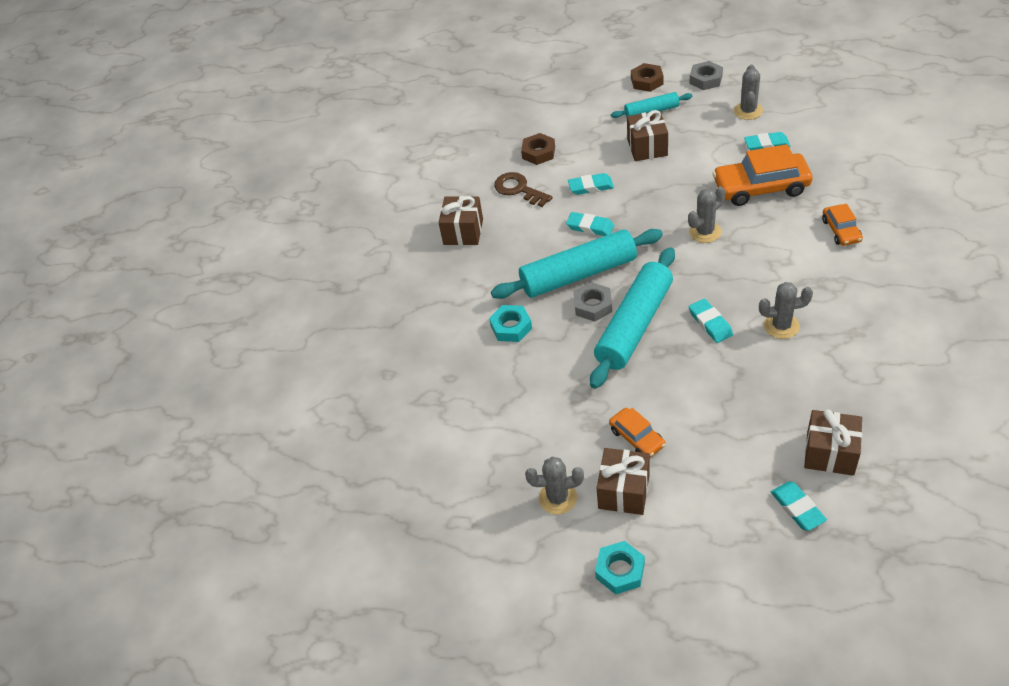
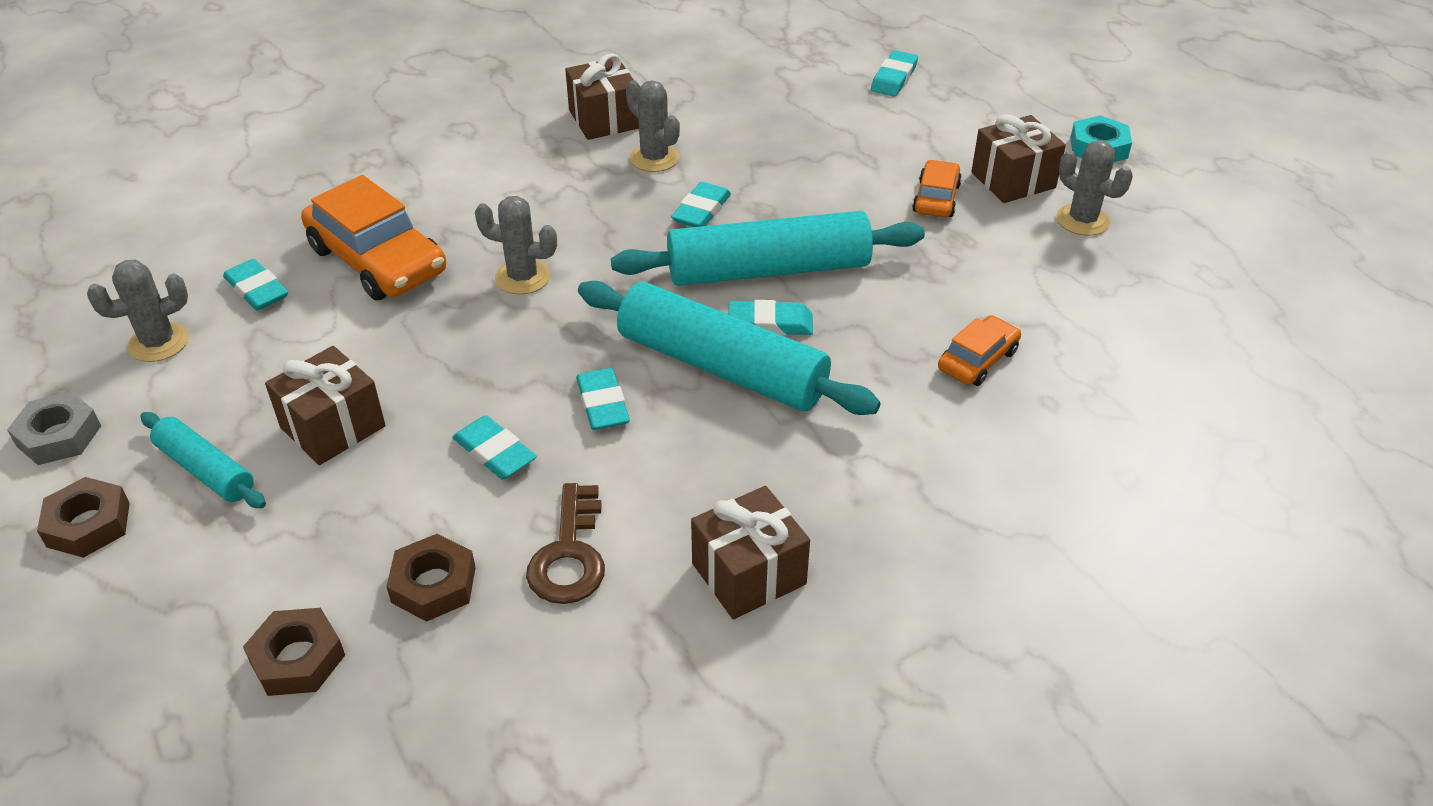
camera: 135 degrees left, 5 degrees down
turquoise nut [489,305,532,342] -> none
grey nut [574,282,612,322] -> turquoise eraser [728,300,813,335]
brown gift [804,409,862,476] -> brown gift moved to [565,53,639,140]
orange car [822,204,863,246] -> orange car moved to [938,315,1021,386]
none -> brown nut [243,608,345,696]

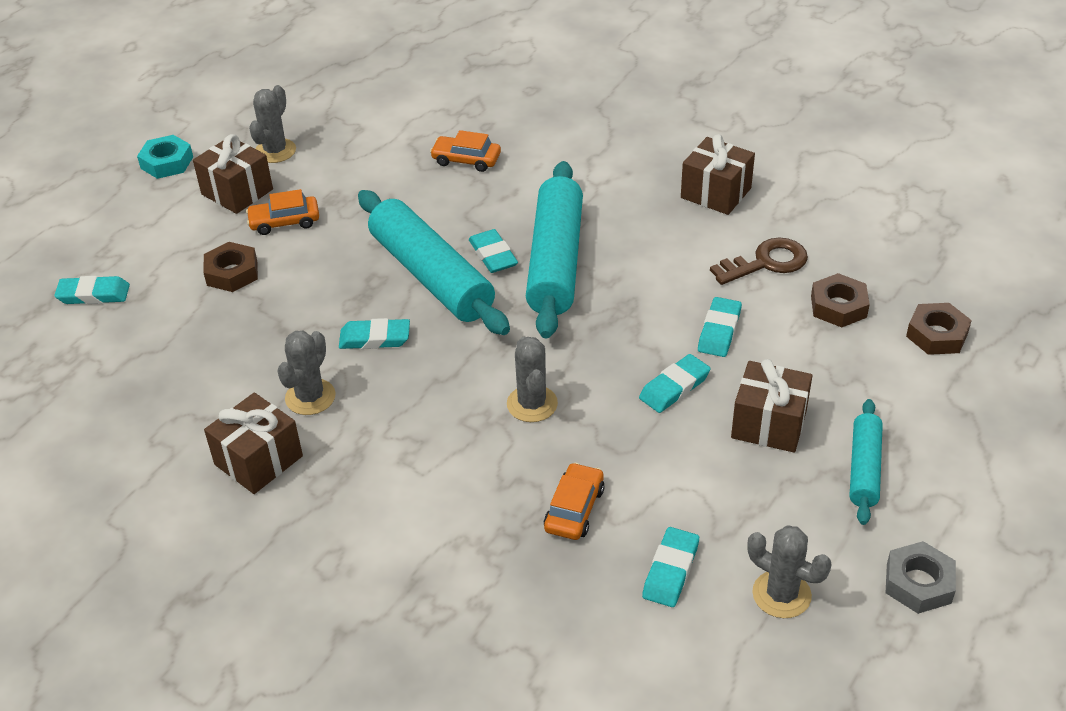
camera: 115 degrees left, 0 degrees up
brown nut [37,477,130,558] -> brown nut moved to [203,242,258,292]
orange car [301,175,446,301] -> orange car [544,462,604,540], size x0.53
turquoise eraser [576,368,630,430] -> turquoise eraser moved to [639,354,711,413]

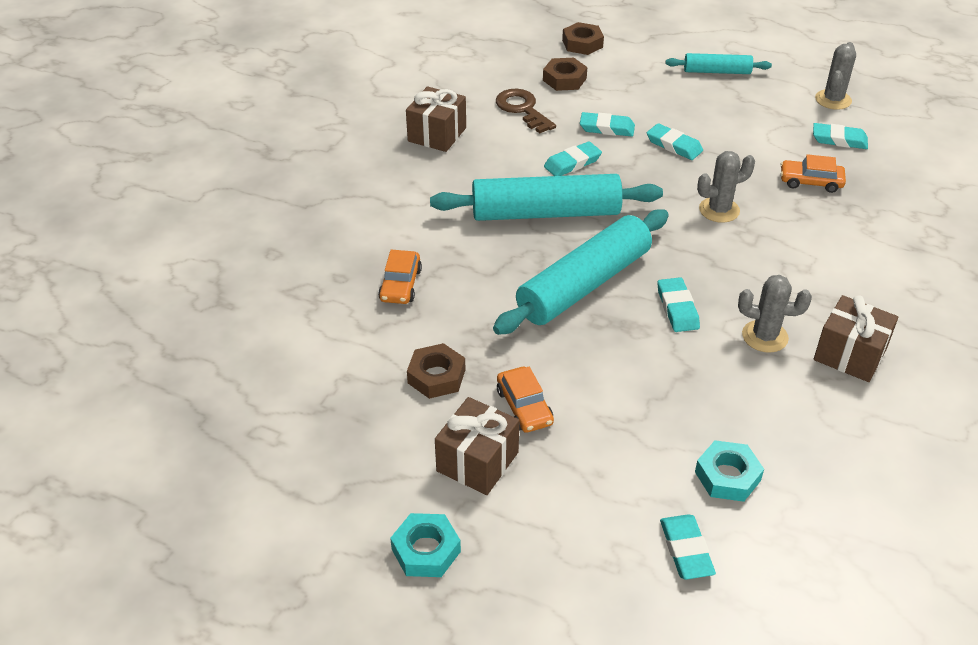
camera: 100 degrees left, 0 degrees up
brown nut [203,242,258,292] -> brown nut moved to [407,343,465,399]
grey cactus [249,85,296,163] -> none
turquoise eraser [469,229,518,273] -> turquoise eraser moved to [544,141,602,176]
brown gift [731,359,813,453] -> none
grey nut [886,541,956,614] -> none
none -> turquoise nut [695,440,764,502]

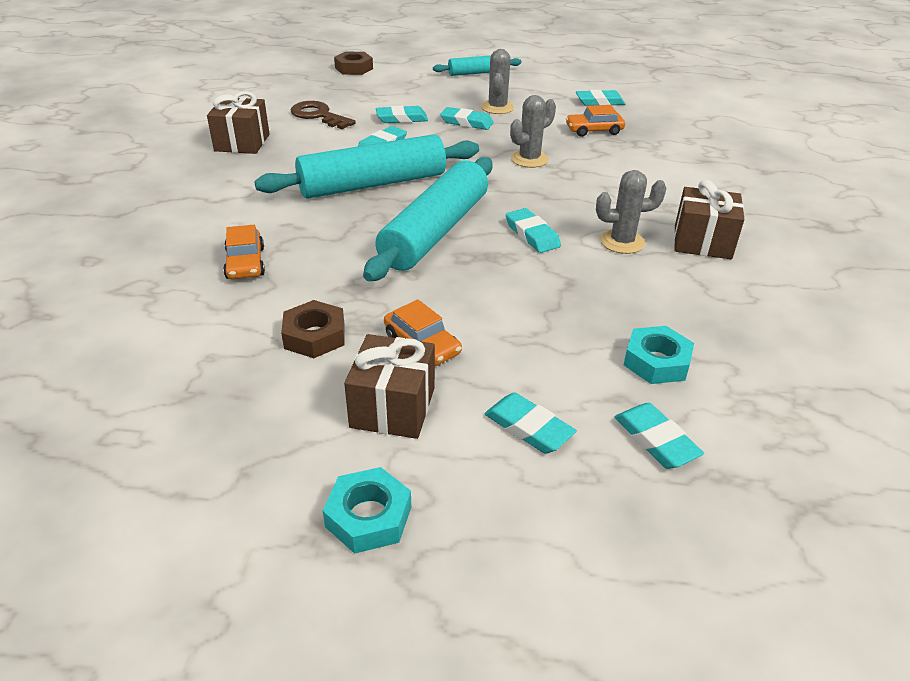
camera: 20 degrees left, 5 degrees down
brown nut [543,58,587,91] -> none
grey cactus [815,42,856,110] -> grey cactus moved to [481,49,514,114]
none -> turquoise eraser [484,393,577,454]

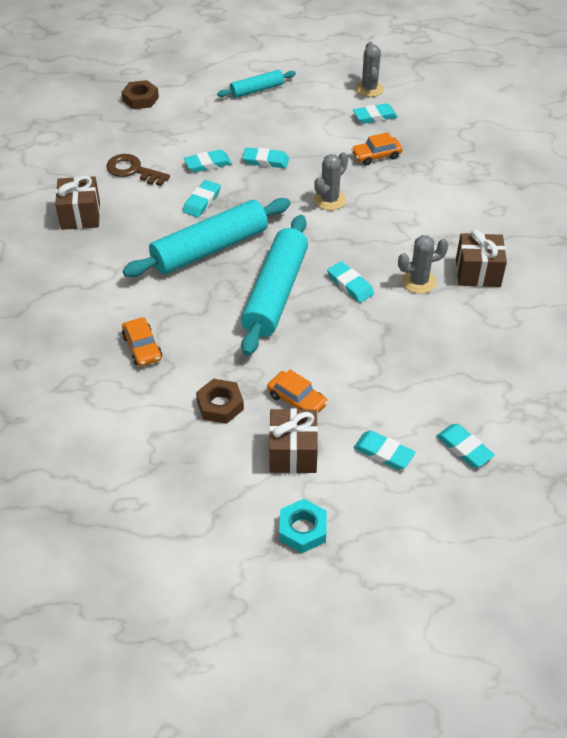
camera: 10 degrees left, 10 degrees up
grey cactus [481,49,514,114] -> grey cactus moved to [355,42,384,97]
turquoise nut [624,326,694,384] -> none

